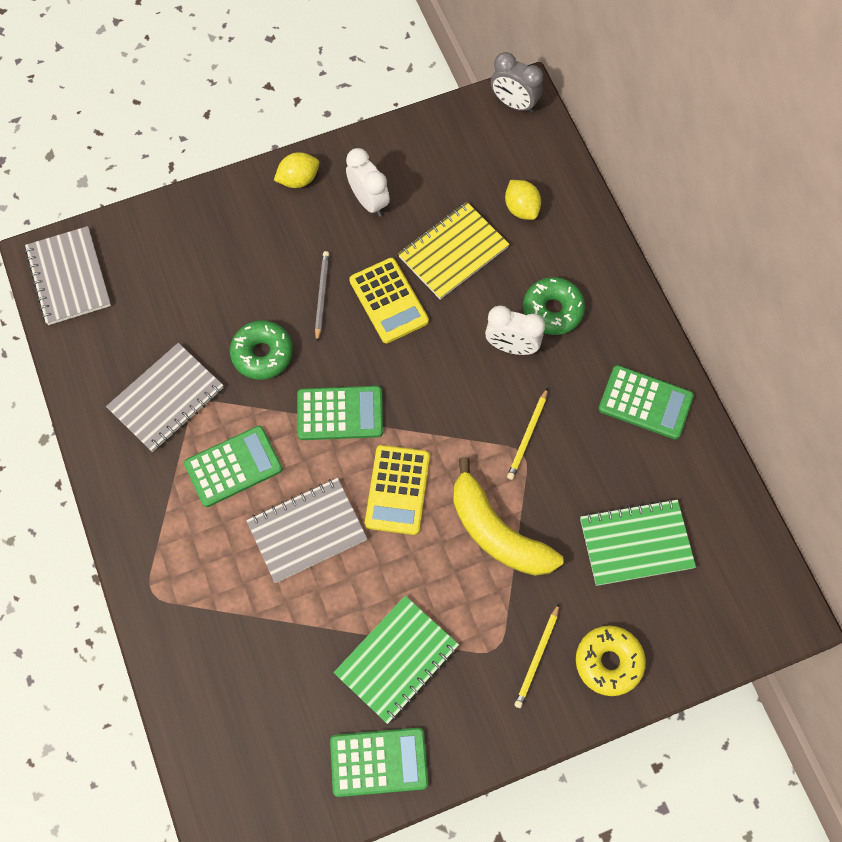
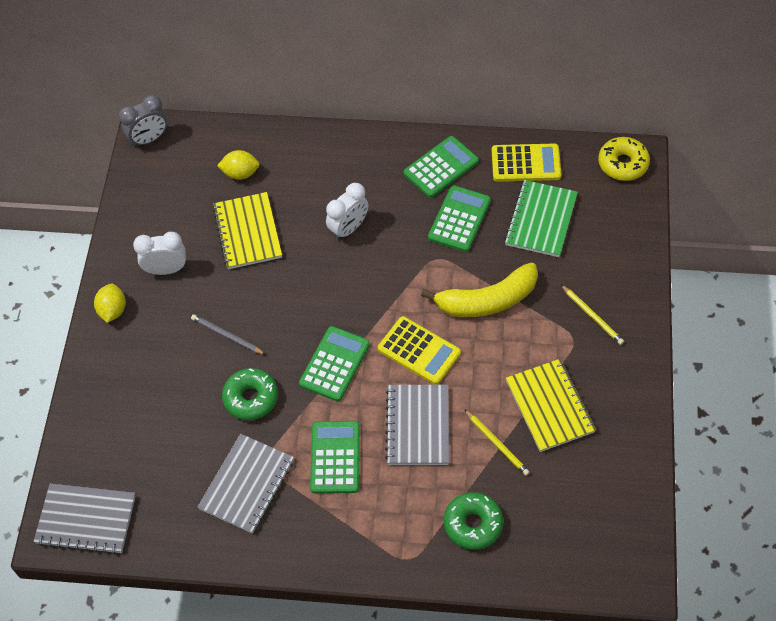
camera: 60 degrees left, 10 degrees down
grey notebook [106,343,224,452] -> grey notebook turned 45 degrees clockwise [198,434,294,533]
green calculator [330,728,428,797] -> green calculator moved to [428,185,491,252]
green notebook [334,596,459,724] -> yellow notebook [506,359,596,452]
yellow calculator [349,258,429,343] -> yellow calculator moved to [492,143,561,182]
yellow pencil [507,388,548,480] -> yellow pencil moved to [464,409,530,476]
green donut [523,277,585,335] -> green donut moved to [444,492,503,550]
yellow donut [576,625,646,696] -> yellow donut moved to [598,137,650,181]

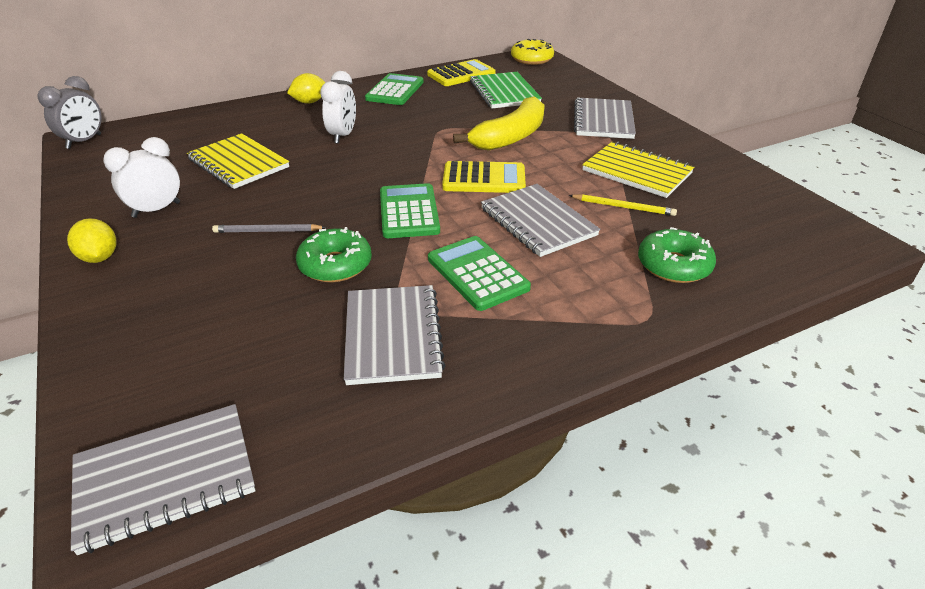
camera: 35 degrees left, 20 degrees down
yellow lemon [217,150,260,180] -> yellow lemon moved to [287,73,326,104]
green calculator [428,185,491,252] -> none
yellow pencil [561,285,624,345] -> grey notebook [574,98,636,139]

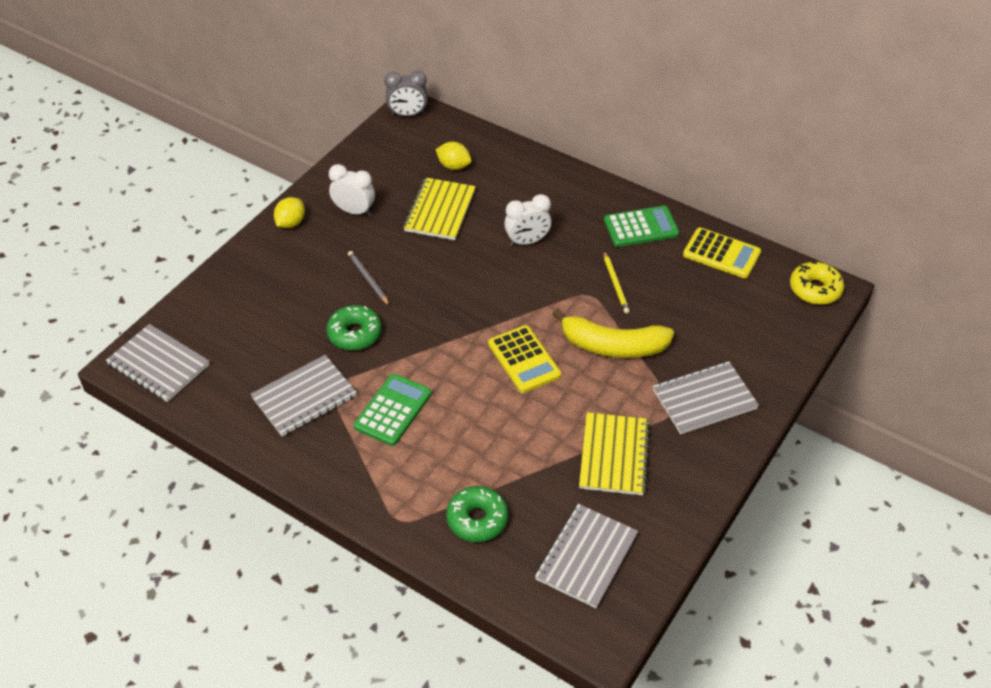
camera: 60 degrees right, 10 degrees up
yellow lemon [287,73,326,104] -> yellow lemon moved to [436,142,471,170]
green calculator [380,183,440,238] -> none
green notebook [470,72,542,108] -> none
grey notebook [481,184,600,257] -> grey notebook moved to [535,504,638,608]
yellow pencil [569,194,677,216] -> yellow pencil moved to [604,251,630,314]

